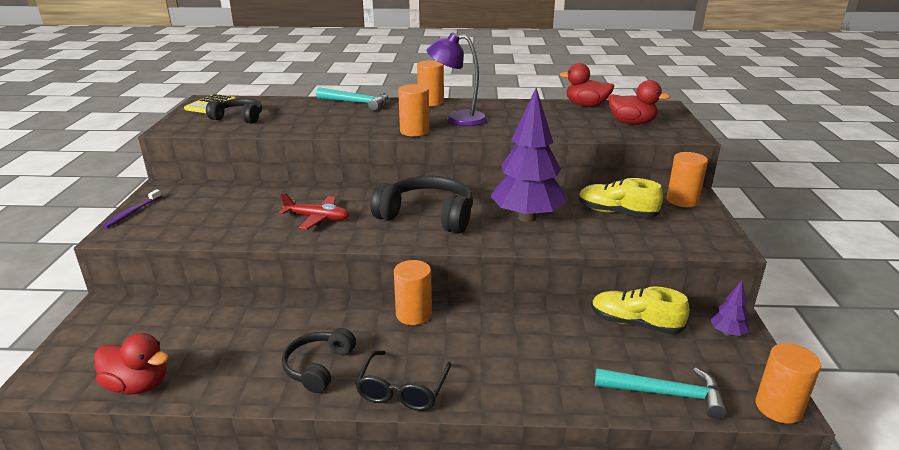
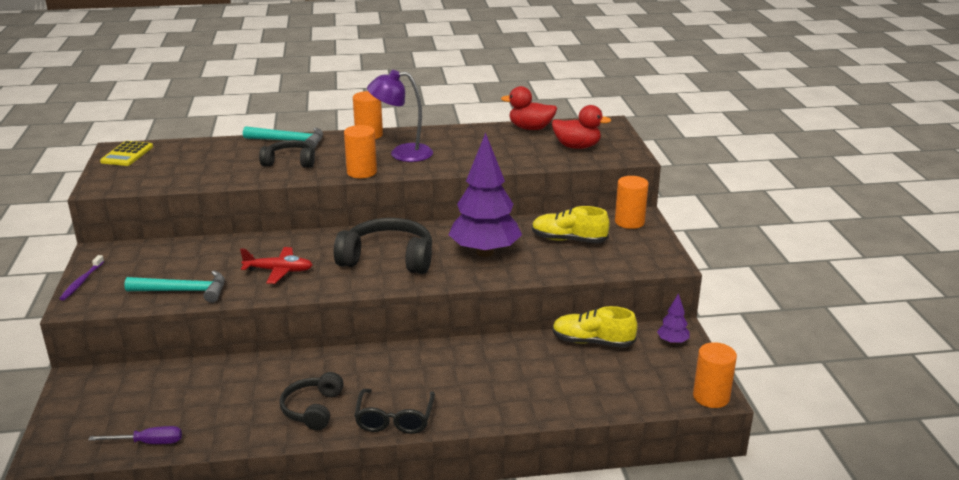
camera: 10 degrees left, 0 degrees up
red duck [94,333,169,394] -> purple screwdriver [89,426,182,444]
black headphones [206,98,262,123] -> black headphones moved to [259,140,315,168]
orange cylinder [394,260,432,325] -> none
turquoise hammer [595,368,727,419] -> turquoise hammer moved to [124,271,225,303]

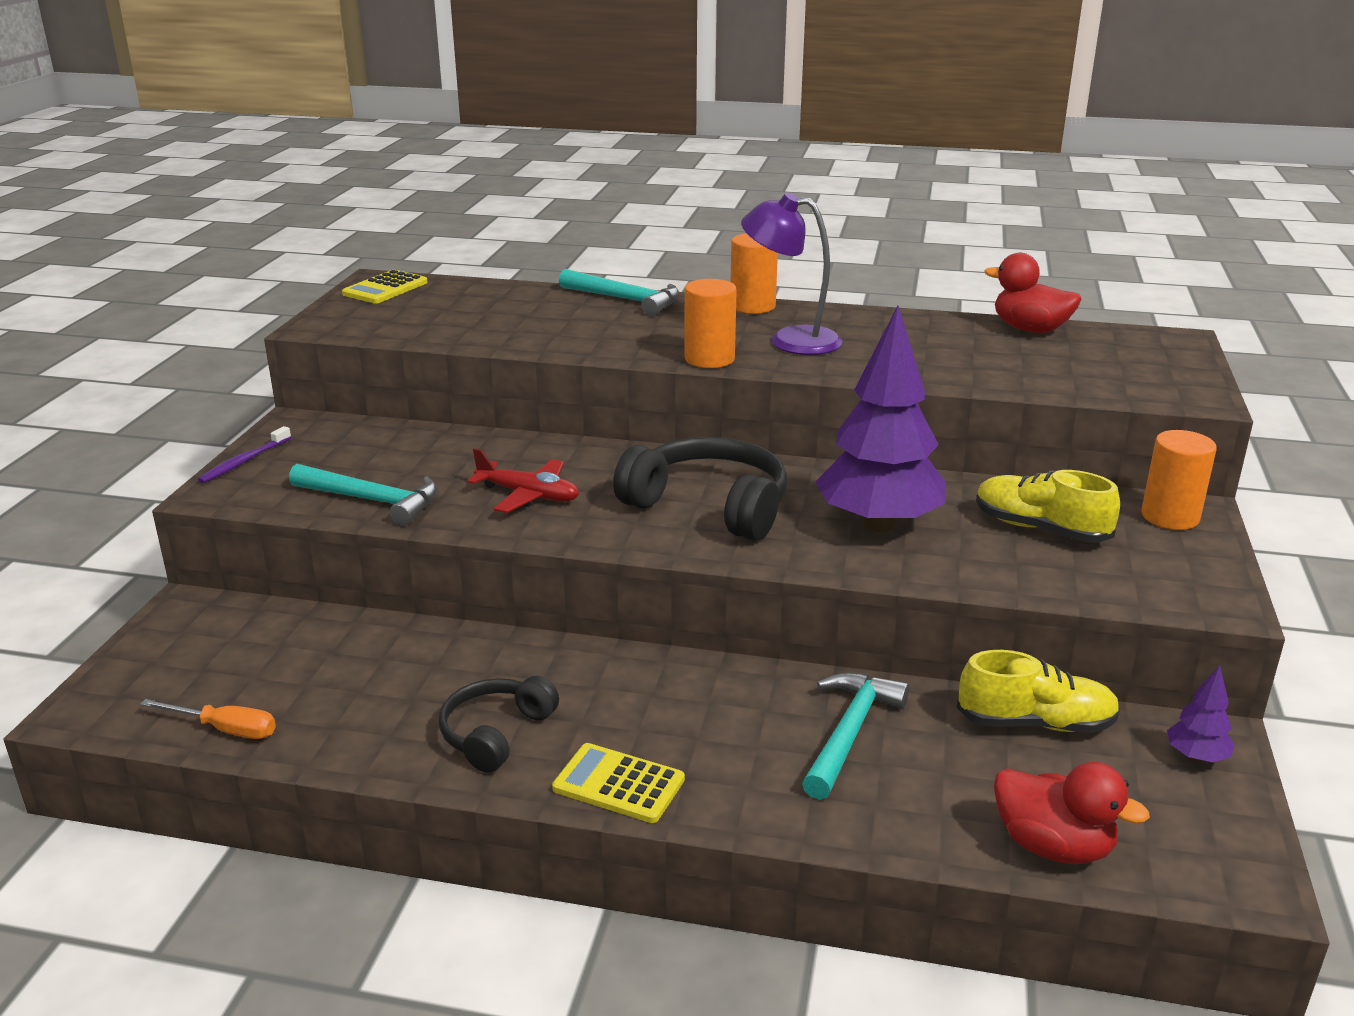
camera: 20 degrees right, 0 degrees up
purple screwdriver [89,426,182,444] -> orange screwdriver [140,699,276,739]
black headphones [259,140,315,168] -> none
black glasses [354,389,435,434] -> yellow calculator [552,743,685,823]
red duck [552,105,611,149] -> red duck moved to [994,762,1150,864]
yellow shoe [552,306,638,348] -> yellow shoe turned 150 degrees clockwise [957,650,1121,733]
orange cylinder [693,342,737,408] -> none
none -> turquoise hammer [802,672,909,800]

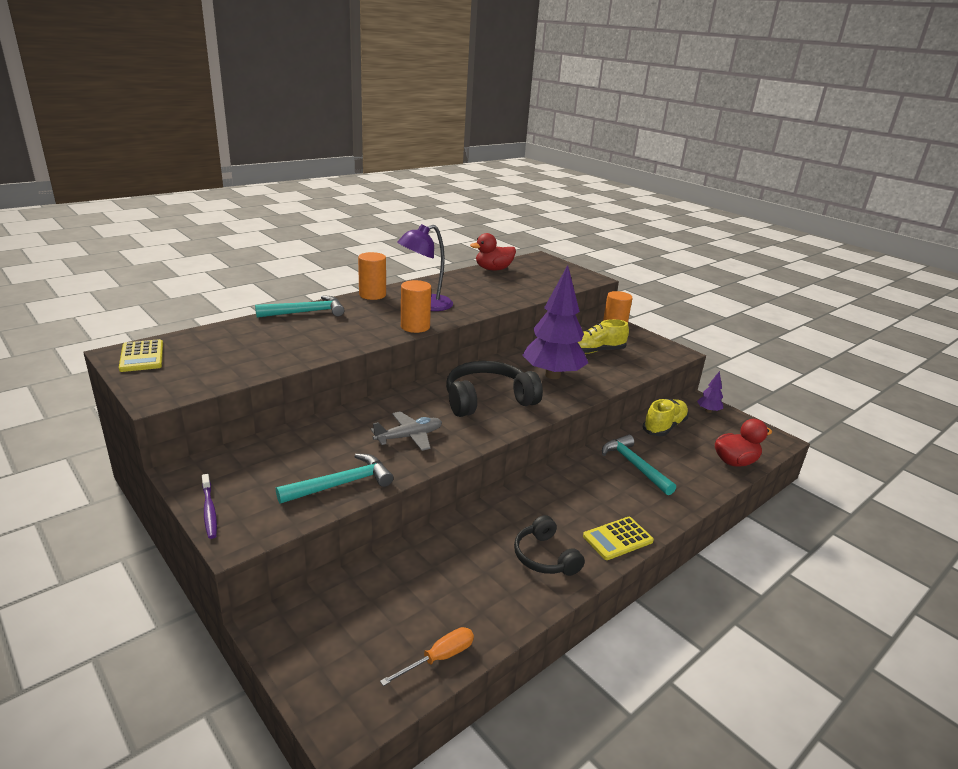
camera: 55 degrees left, 0 degrees up
red plane [467,448,579,513] -> grey plane [371,411,442,451]

